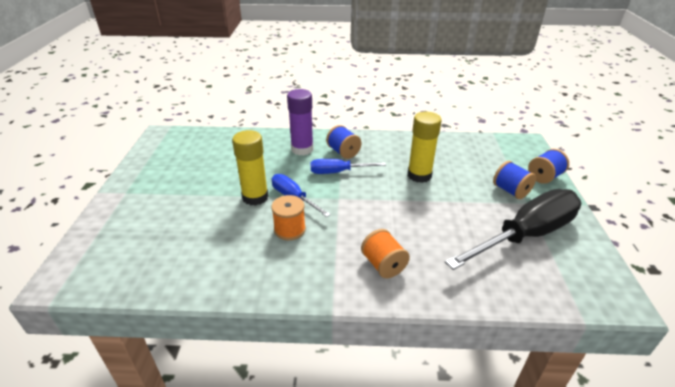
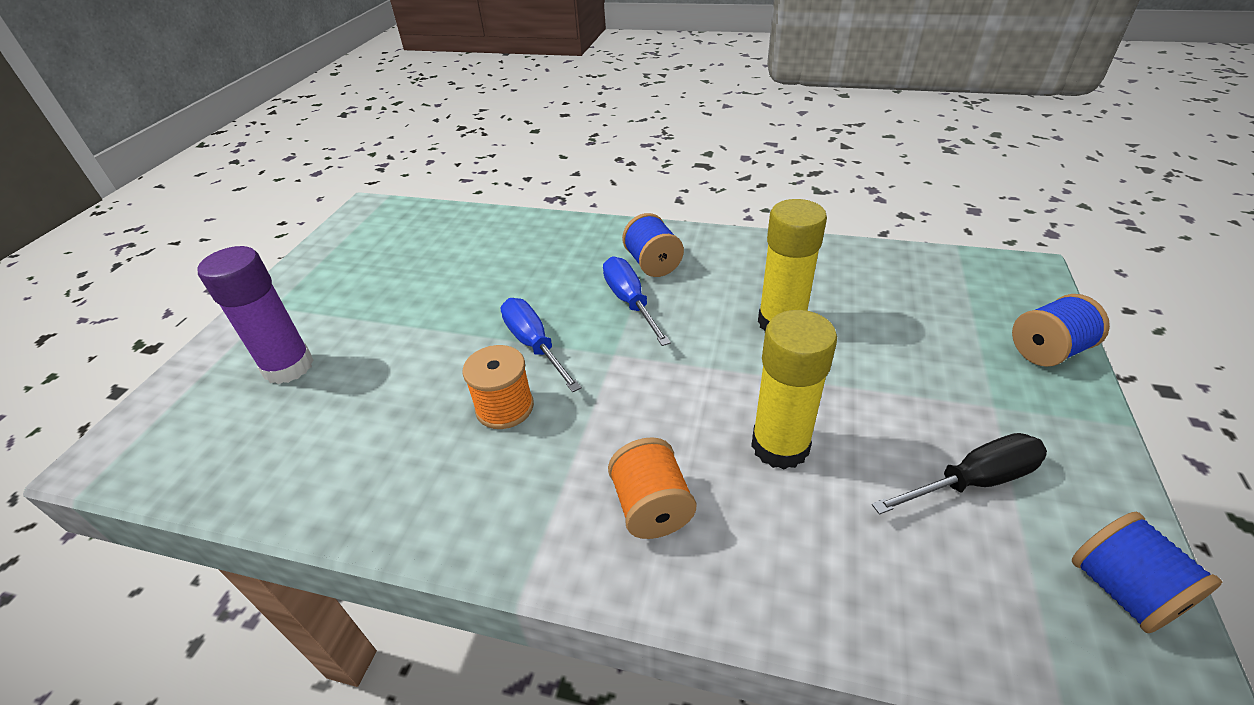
camera: 15 degrees right, 5 degrees up
yellow glue stick [232,130,268,206] -> yellow glue stick moved to [751,310,837,470]
purple glue stick [287,89,313,155] -> purple glue stick moved to [197,246,314,384]
blue screwdriver [310,159,386,174] -> blue screwdriver turned 60 degrees clockwise [603,256,671,346]
black screwdriver [445,189,581,270] -> black screwdriver [872,433,1047,515], size x0.52
blue spool [493,161,536,199] -> blue spool moved to [1072,512,1222,633]

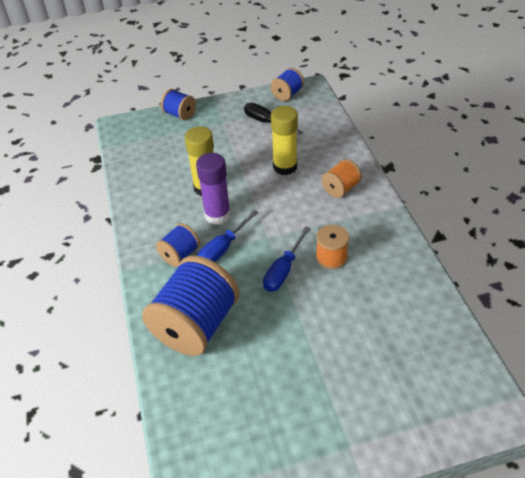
camera: 120 degrees left, 5 degrees up
purple glue stick [197,246,314,384] -> purple glue stick moved to [196,153,231,225]
none -> blue spool [142,255,240,356]

